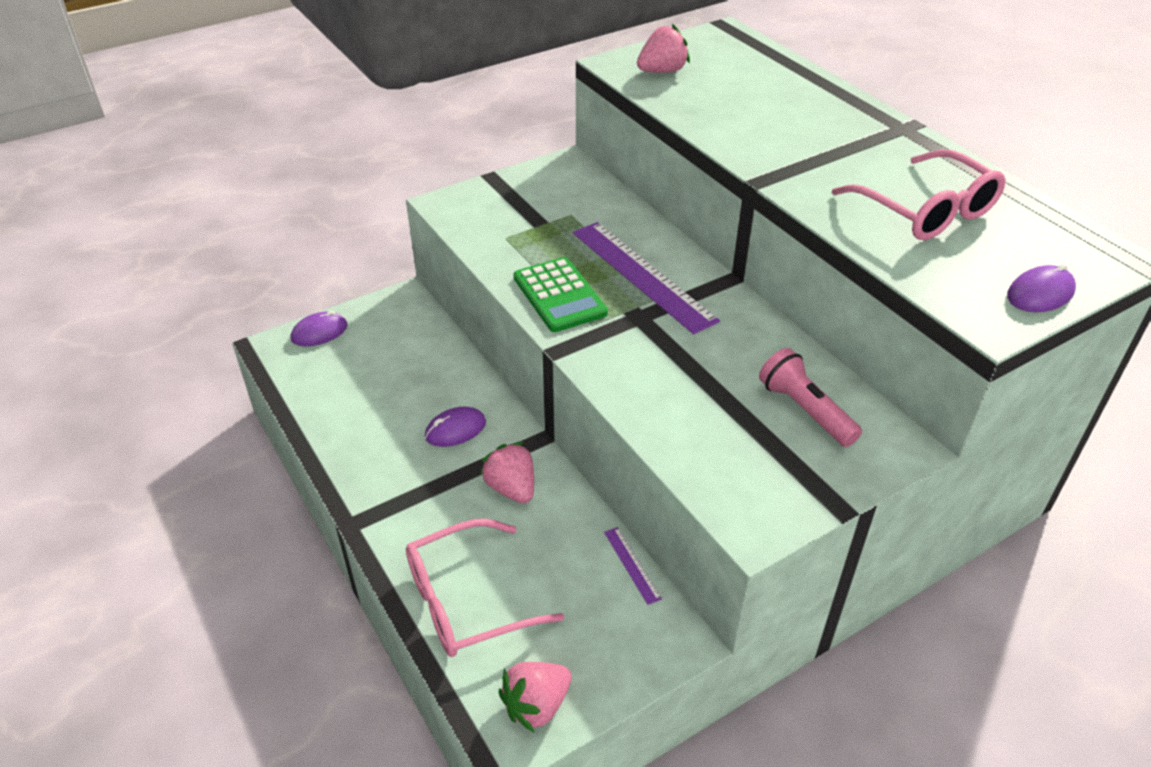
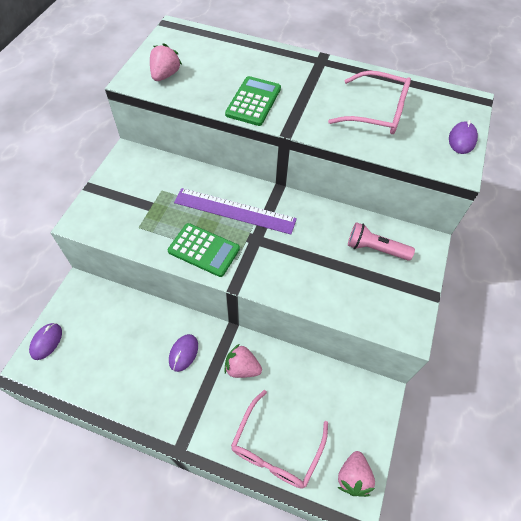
camera: 40 degrees left, 15 degrees up
purple ruler [604,527,662,605] -> none
none -> green calculator [225,76,281,126]

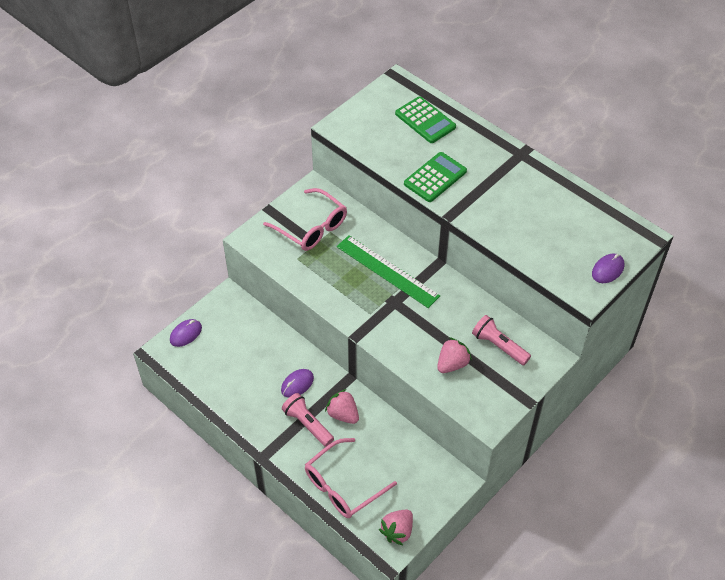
camera: 25 degrees right, 5 degrees down
pink strawberry [150,43,182,81] -> pink strawberry moved to [437,337,472,373]
green calculator [168,223,240,277] -> green calculator moved to [395,96,456,143]
purple ruler [174,188,297,234] -> green ruler [337,235,440,308]
pink glasses [328,71,411,134] -> pink glasses moved to [263,188,347,251]
none -> pink flashlight [282,393,334,447]

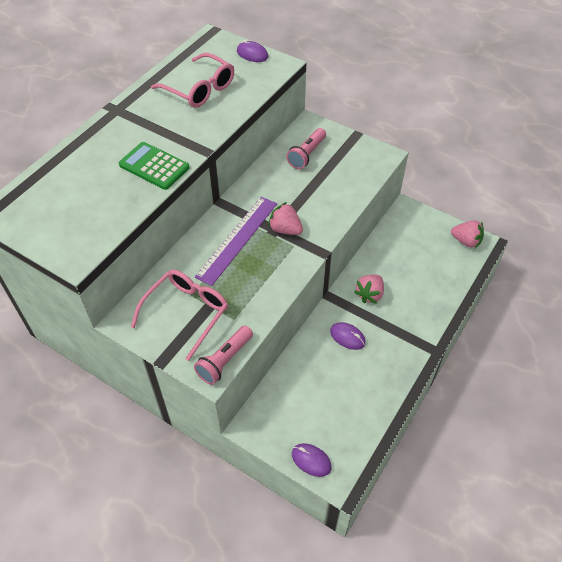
camera: 100 degrees left, 0 degrees up
pink flashlight [282,393,334,447] -> pink flashlight moved to [194,326,253,385]
pink glasses [305,438,397,518] -> pink glasses moved to [151,53,234,108]
green ruler [337,235,440,308] -> purple ruler [195,197,277,286]
green calculator [395,96,456,143] -> none
pink strawberry [437,337,472,373] -> pink strawberry moved to [268,202,303,235]

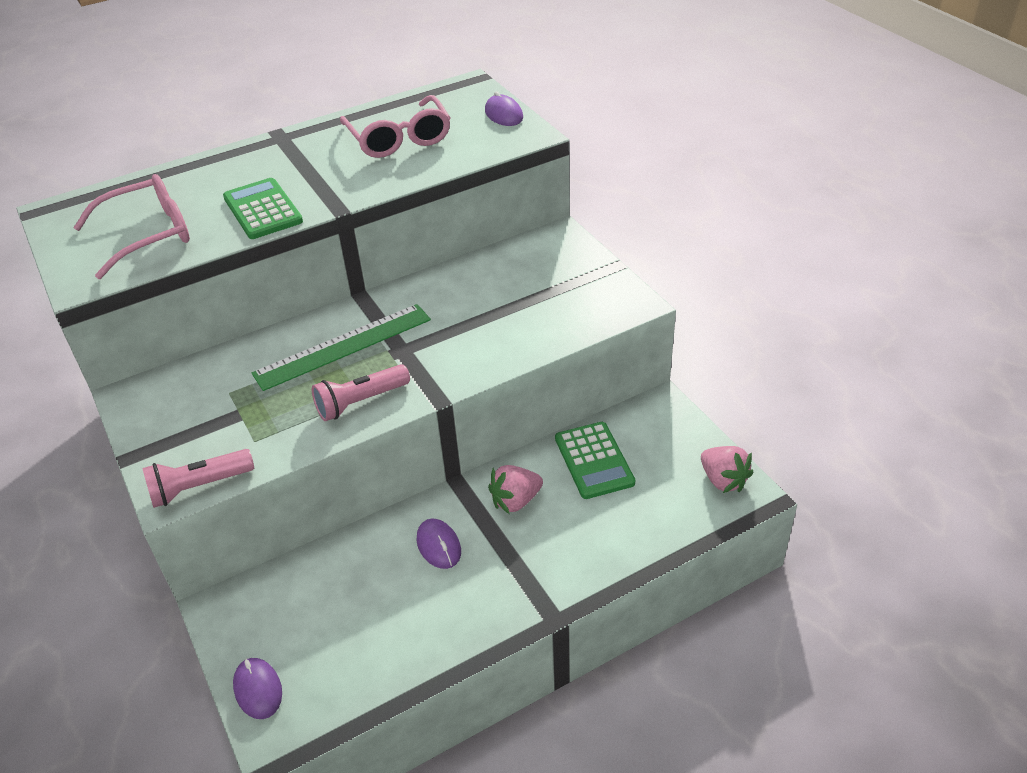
camera: 30 degrees right, 10 degrees down
pink glasses [131,270,228,361] -> pink glasses moved to [73,174,190,279]
purple ruler [195,197,277,286] -> green ruler [252,304,431,391]
pink strawberry [268,202,303,235] -> none
pink flashlight [286,128,326,169] -> pink flashlight moved to [312,364,410,421]
none -> green calculator [555,422,635,499]

